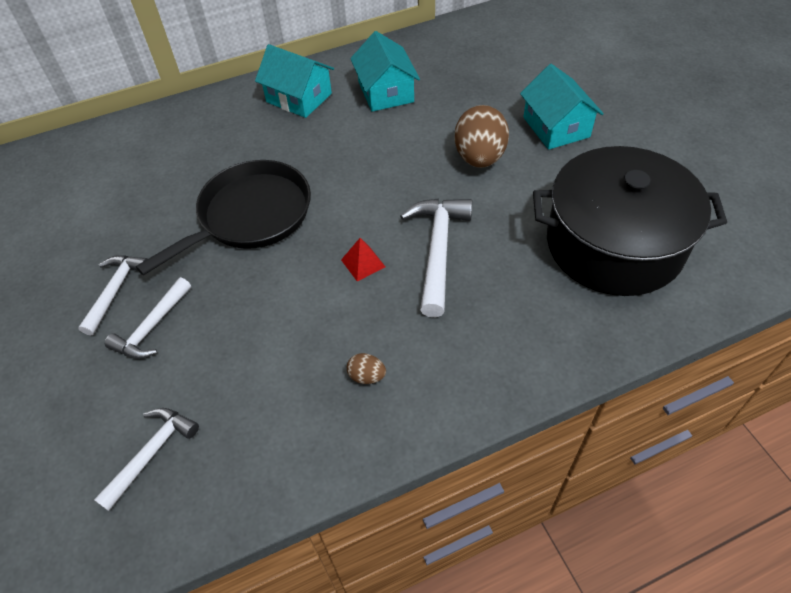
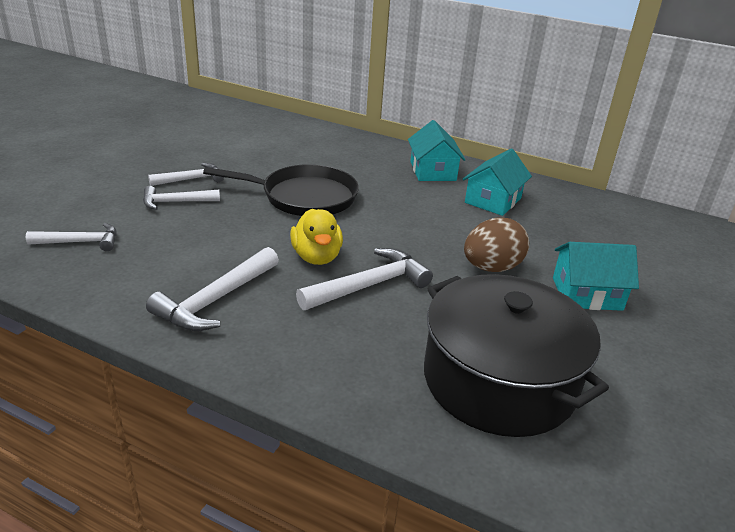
camera: 45 degrees right, 20 degrees down
red pyramid [341,238,385,282] -> yellow duck [290,209,343,265]
brown egg [347,353,386,384] -> white hammer [146,247,279,331]
turquoise house [520,64,604,150] -> turquoise house turned 60 degrees clockwise [553,242,639,311]

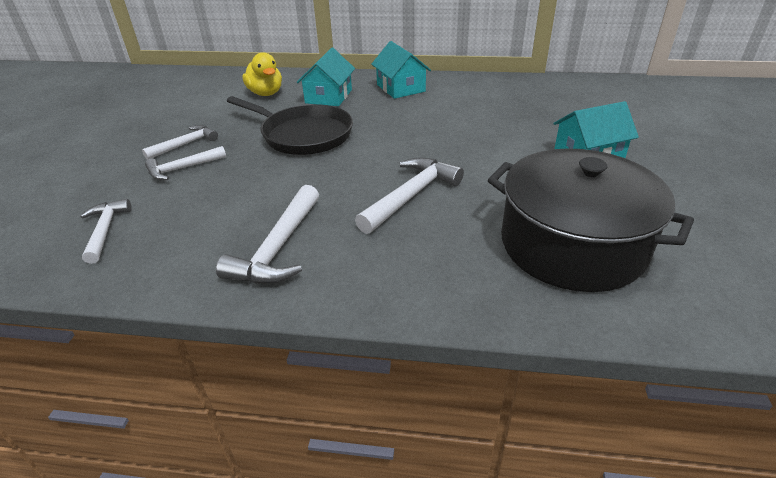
camera: 15 degrees left, 5 degrees up
white hammer [26,223,116,251] -> white hammer turned 75 degrees counterclockwise [80,199,131,264]
black pan [203,164,359,216] -> black pan turned 45 degrees clockwise [227,96,353,155]
yellow duck [290,209,343,265] -> yellow duck moved to [242,52,282,96]
turquoise house [463,148,532,216] -> turquoise house moved to [297,48,355,106]
brown egg [464,217,529,272] -> none

